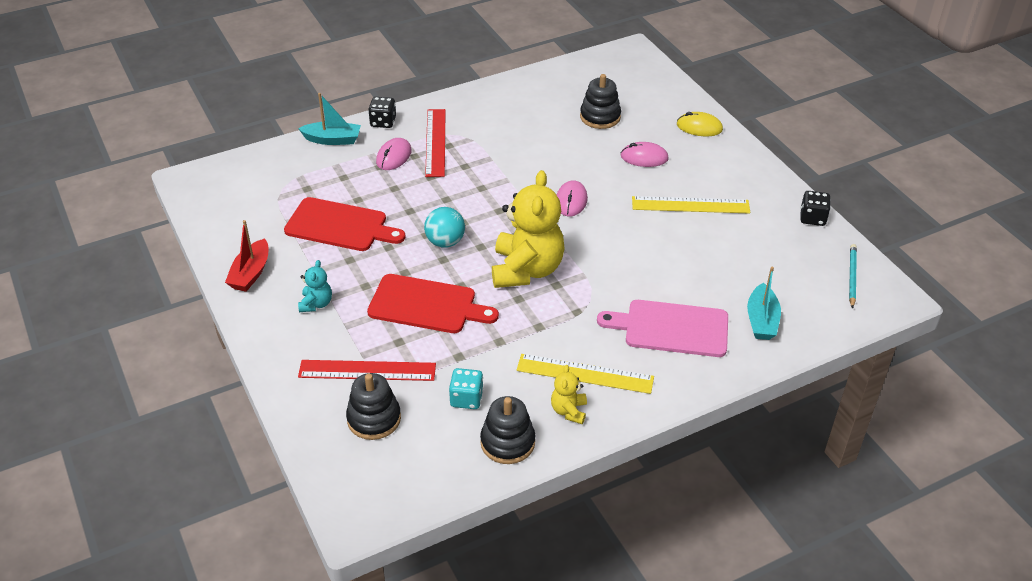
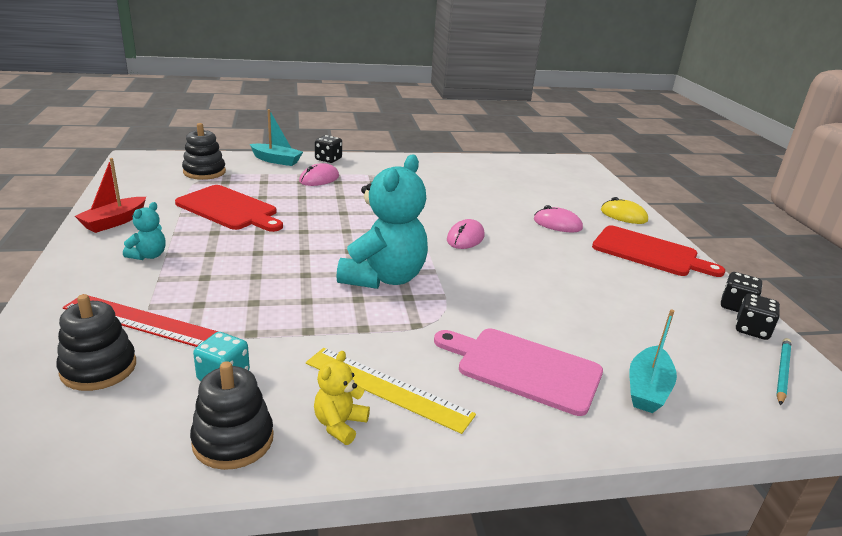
camera: 15 degrees right, 15 degrees down
red cutting board [367,274,499,333] -> red cutting board moved to [592,225,725,277]
turquoise ball [424,207,465,248] -> none
red ruler [425,109,446,177] -> none
yellow teddy bear [492,170,565,288] -> turquoise teddy bear [336,155,428,289]
black stacking toy [580,74,621,129] -> black stacking toy moved to [182,123,226,180]
yellow ruler [632,196,750,213] -> none
none -> black dice [736,293,780,340]

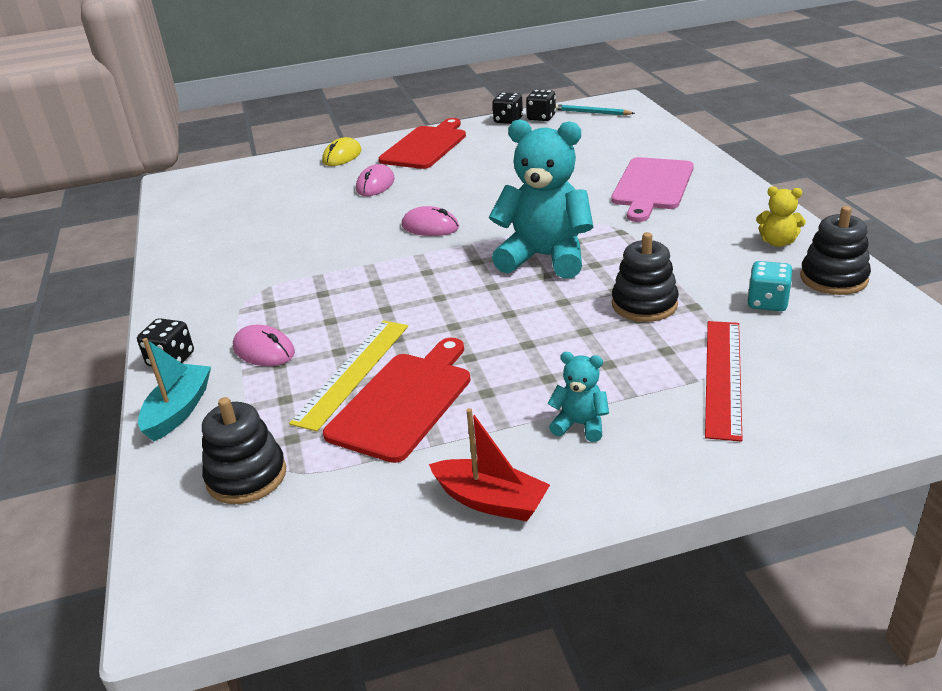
camera: 90 degrees left, 5 degrees up
black stacking toy [56,294,136,391] -> black stacking toy moved to [612,232,679,322]
yellow ruler [306,348,476,434] -> yellow ruler moved to [289,321,408,432]
turquoise boat [629,309,677,413] -> none

